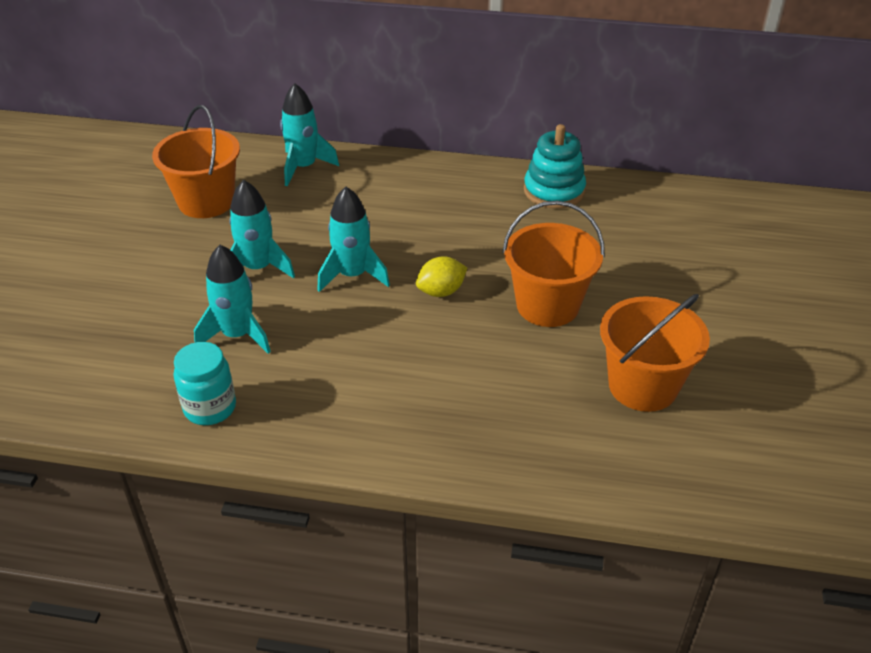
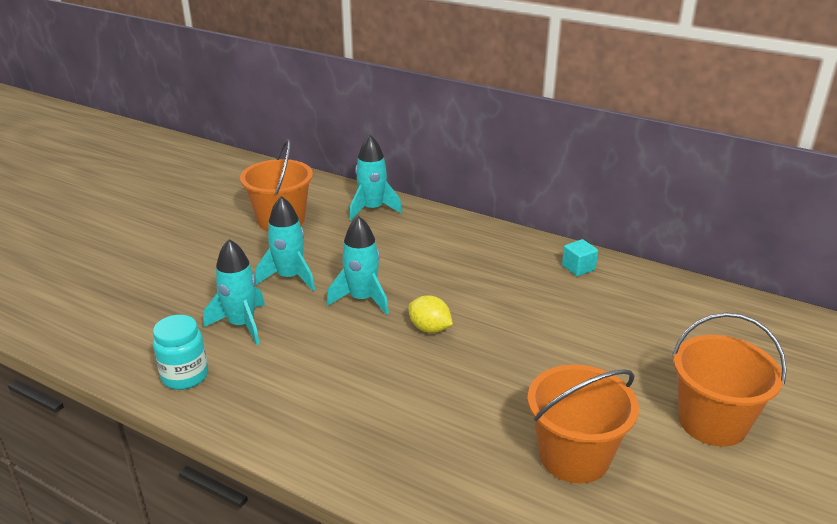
camera: 20 degrees right, 10 degrees down
yellow lemon [416,256,467,297] -> yellow lemon turned 45 degrees clockwise [408,295,453,333]
orange bucket [502,201,605,327] -> orange bucket moved to [672,312,787,447]
turquoise stacking toy [524,124,586,209] -> turquoise cube [562,239,598,276]

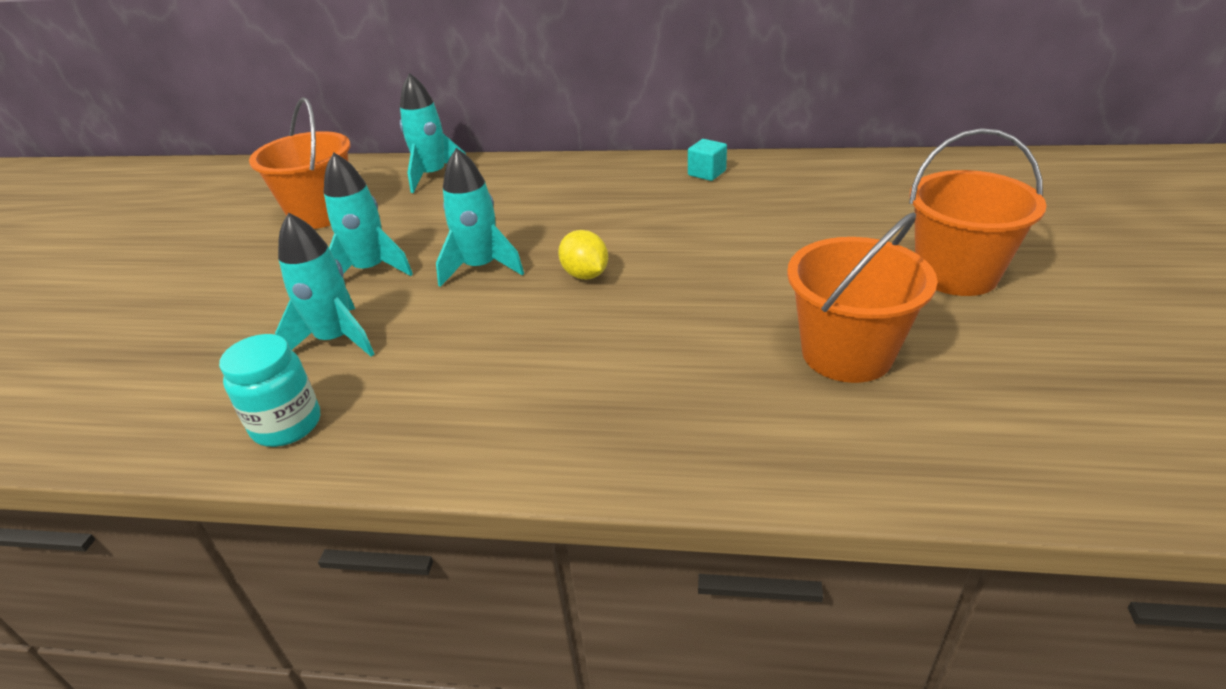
camera: 20 degrees left, 5 degrees up
yellow lemon [408,295,453,333] -> yellow lemon turned 45 degrees clockwise [558,230,608,279]

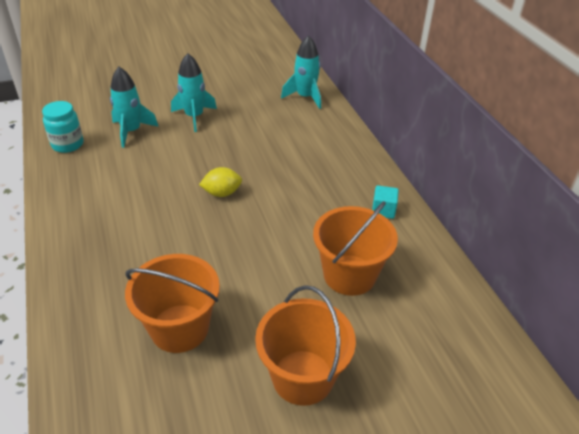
camera: 60 degrees right, 5 degrees up
orange bucket [249,97,351,229] -> orange bucket moved to [313,201,398,296]
turquoise rocket [436,148,524,287] -> none
yellow lemon [558,230,608,279] -> yellow lemon turned 45 degrees clockwise [199,167,242,197]

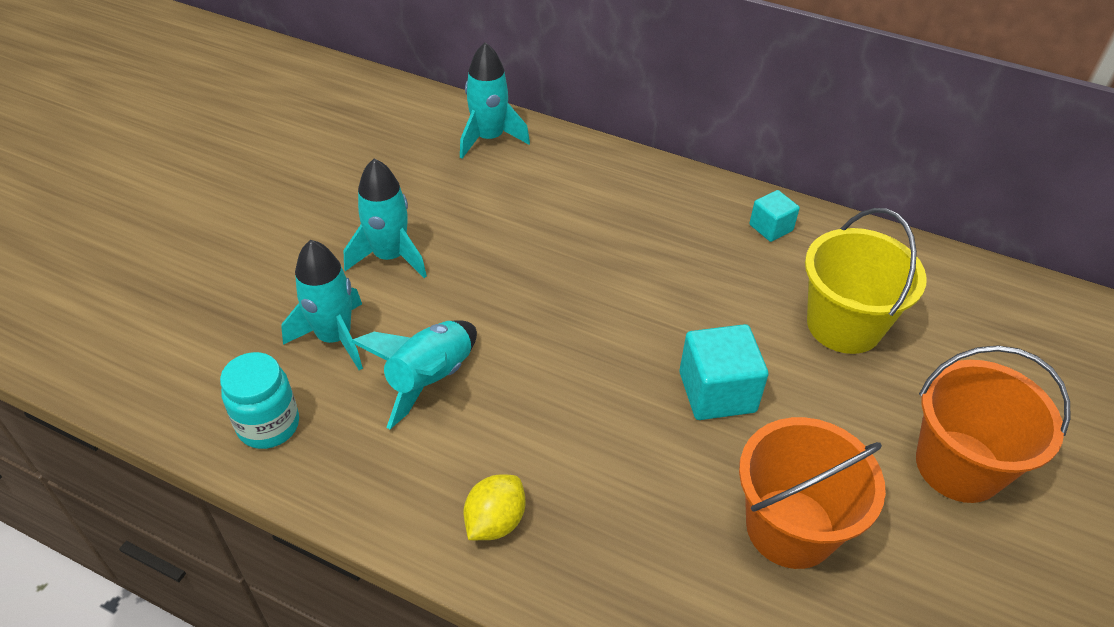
camera: 45 degrees left, 5 degrees up
yellow lemon [199,167,242,197] -> yellow lemon moved to [464,474,525,540]
orange bucket [313,201,398,296] -> yellow bucket [805,208,927,354]
none -> turquoise rocket [351,321,477,429]
none -> turquoise cube [679,324,768,420]

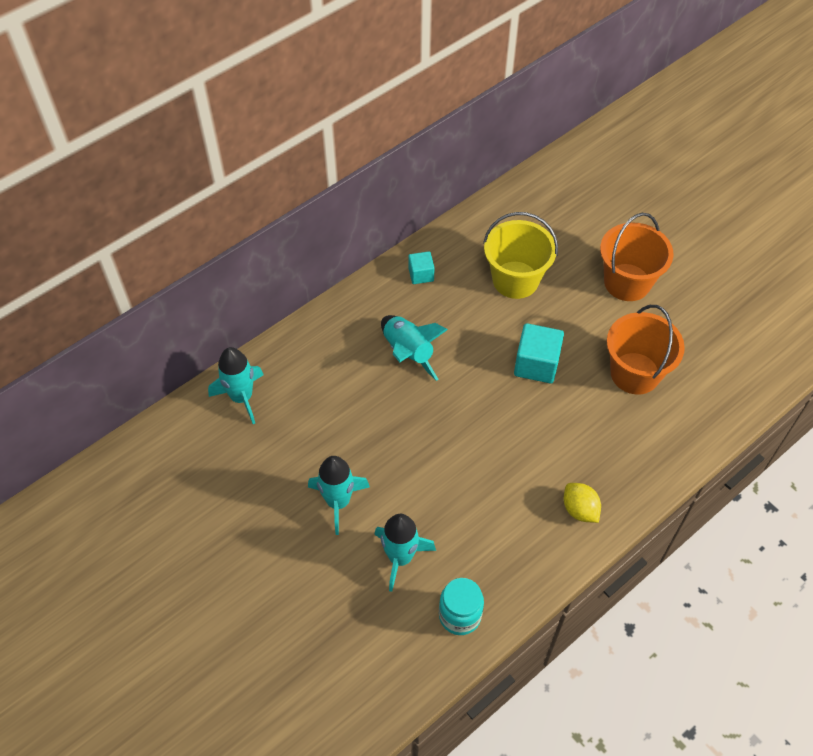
camera: 65 degrees left, 10 degrees up
turquoise rocket [351,321,477,429] -> turquoise rocket moved to [381,315,448,381]

